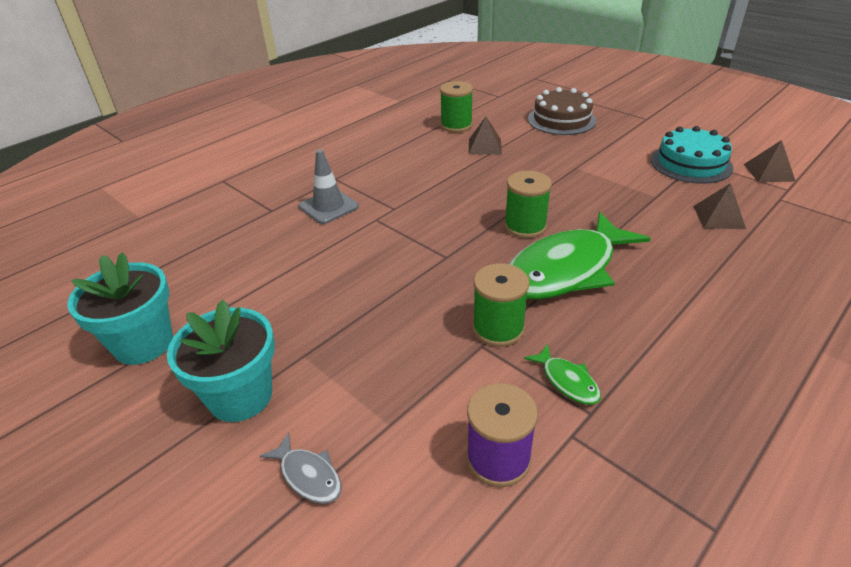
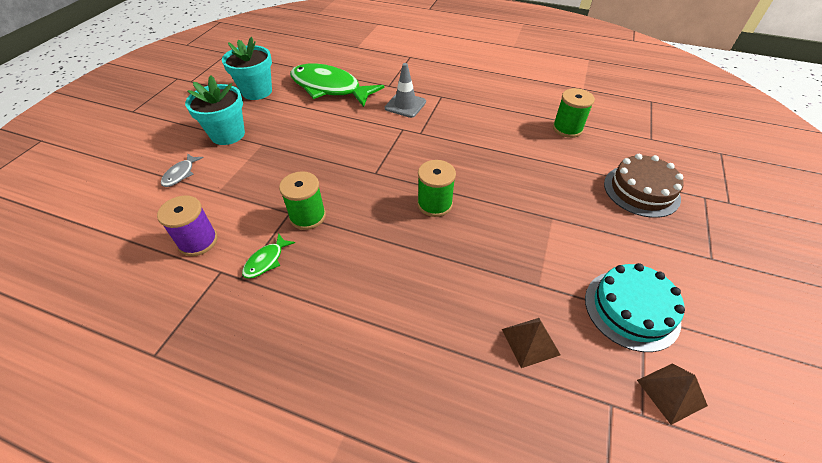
camera: 65 degrees right, 10 degrees up
brown pyramid [469,117,502,154] -> none
green fish [509,212,651,300] -> green fish moved to [290,63,384,107]

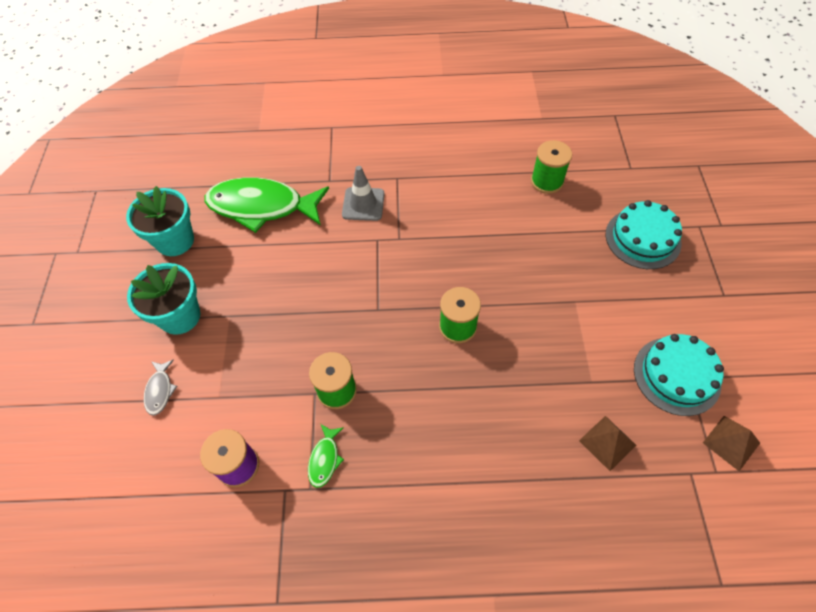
camera: 20 degrees left, 10 degrees up
brown cake [604,154,683,218] -> turquoise cake [606,200,682,269]

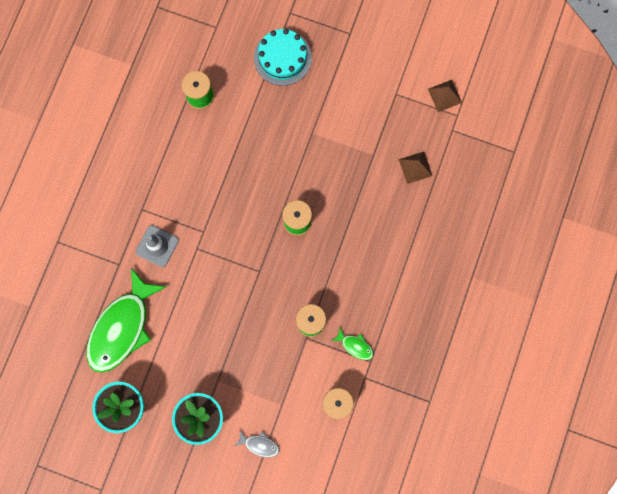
camera: 70 degrees left, 20 degrees up
turquoise cake [634,334,724,416] -> none

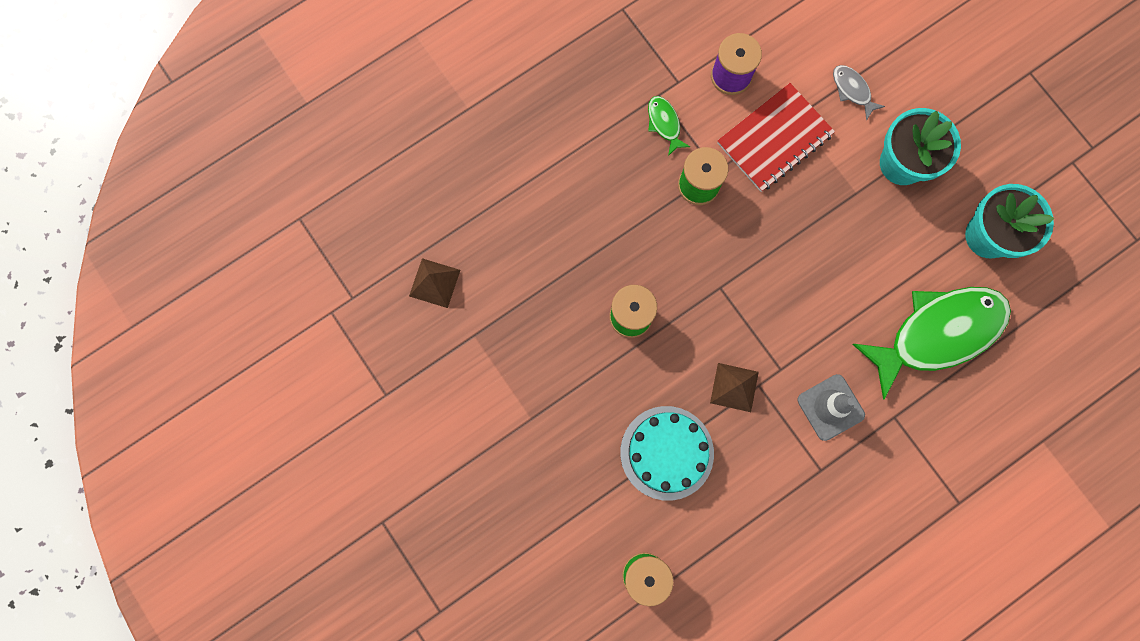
camera: 145 degrees left, 0 degrees up
turquoise cake [254,29,312,86] -> turquoise cake moved to [620,406,714,501]
brown pyramid [428,80,462,112] -> brown pyramid moved to [710,363,759,412]
none -> red notebook [717,83,835,192]

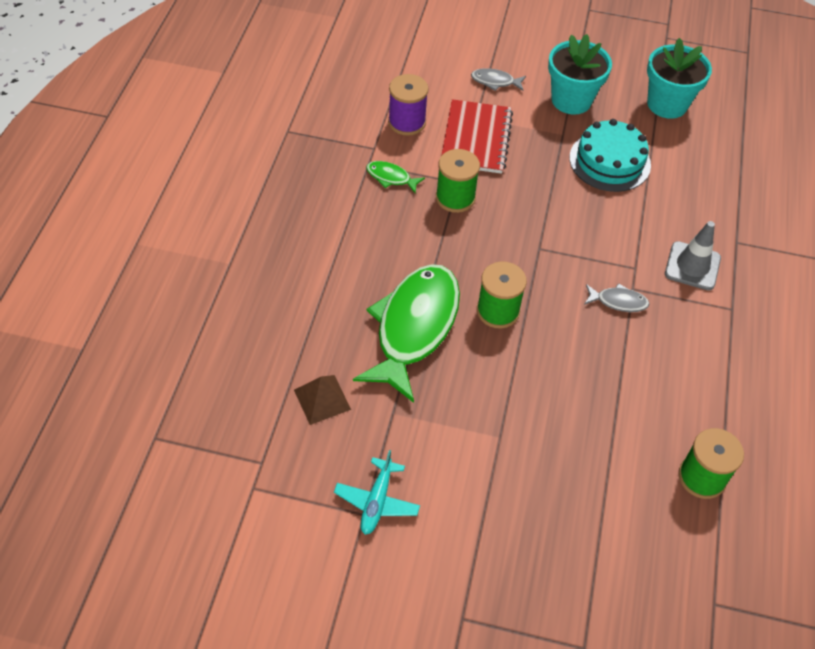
camera: 45 degrees left, 25 degrees down
turquoise cake [620,406,714,501] -> turquoise cake moved to [569,119,651,192]
brown pyramid [710,363,759,412] -> grey fish [584,283,649,312]
green fish [852,287,1011,400] -> green fish moved to [353,264,460,403]
none -> turquoise plane [334,450,420,535]

